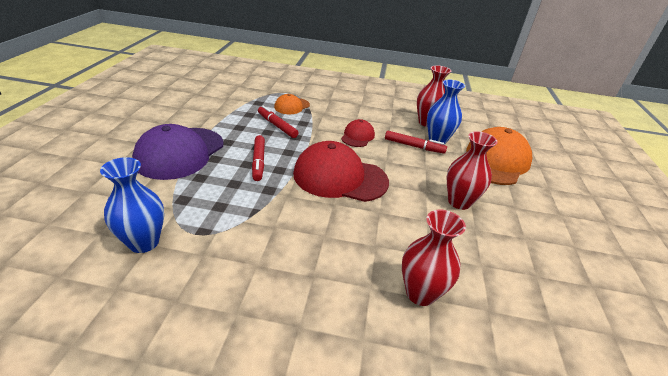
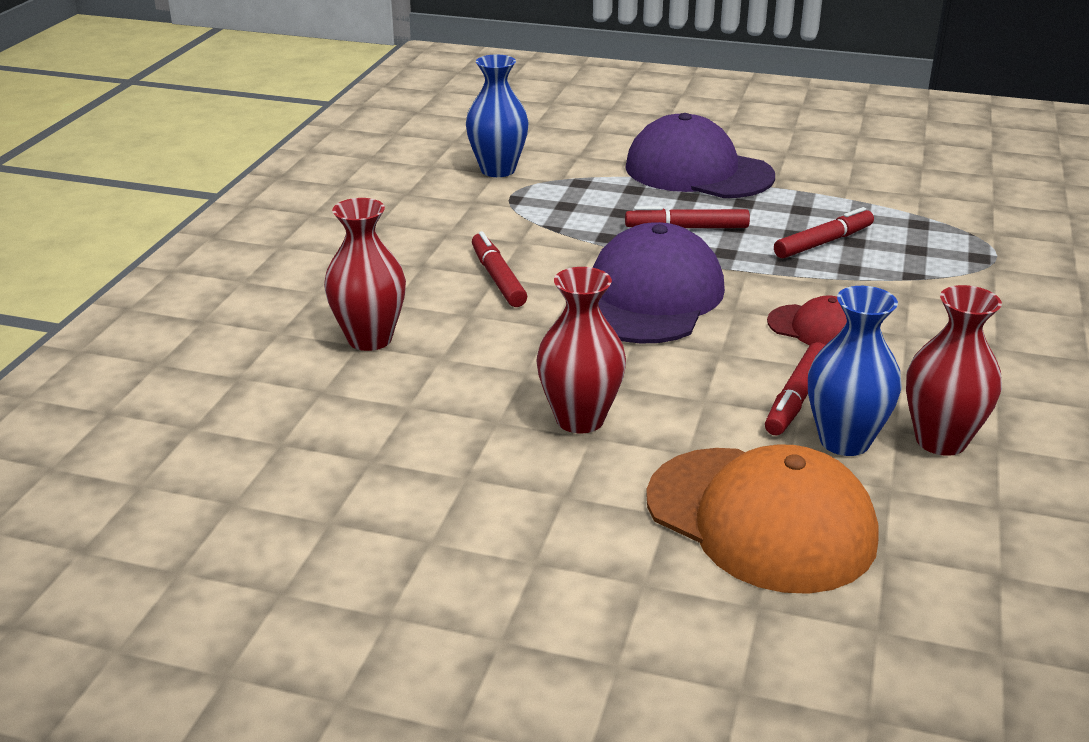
camera: 100 degrees right, 5 degrees down
orange cap [274,94,310,114] -> none
red cap [293,141,389,202] -> purple cap [593,222,725,344]
none -> red marker [472,231,527,307]

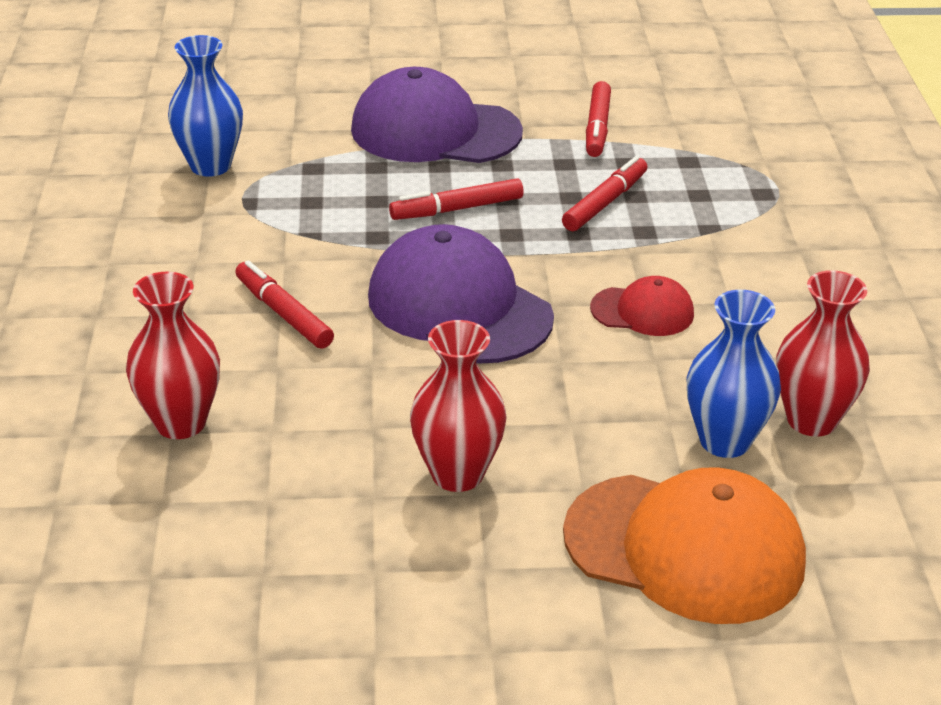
camera: 20 degrees left, 5 degrees up
purple cap [593,222,725,344] -> purple cap turned 45 degrees counterclockwise [368,224,554,364]
red marker [765,342,825,436] -> red marker moved to [586,81,611,157]

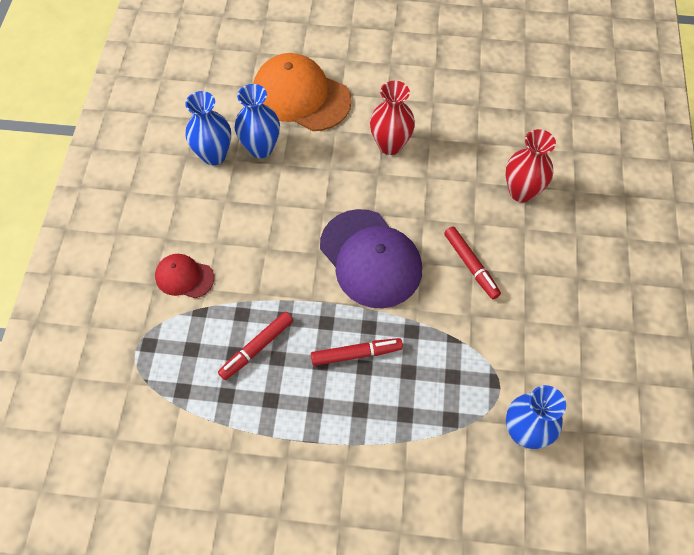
camera: 170 degrees left, 25 degrees up
purple cap [351,67,523,163] -> none
red marker [586,81,611,157] -> none
red cap [590,276,694,336] -> red cap moved to [155,254,214,298]
red vase [776,270,870,437] -> blue vase [185,91,231,165]

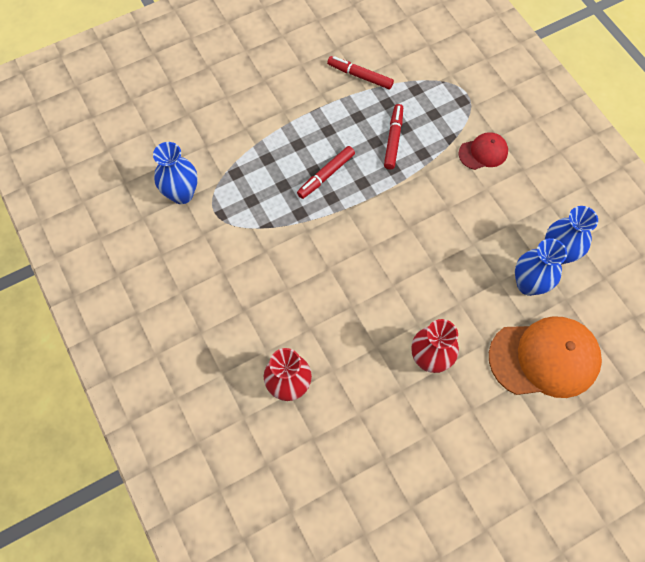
camera: 145 degrees right, 5 degrees up
purple cap [320,209,422,308] -> none
red marker [444,227,501,299] -> red marker moved to [327,56,394,89]

